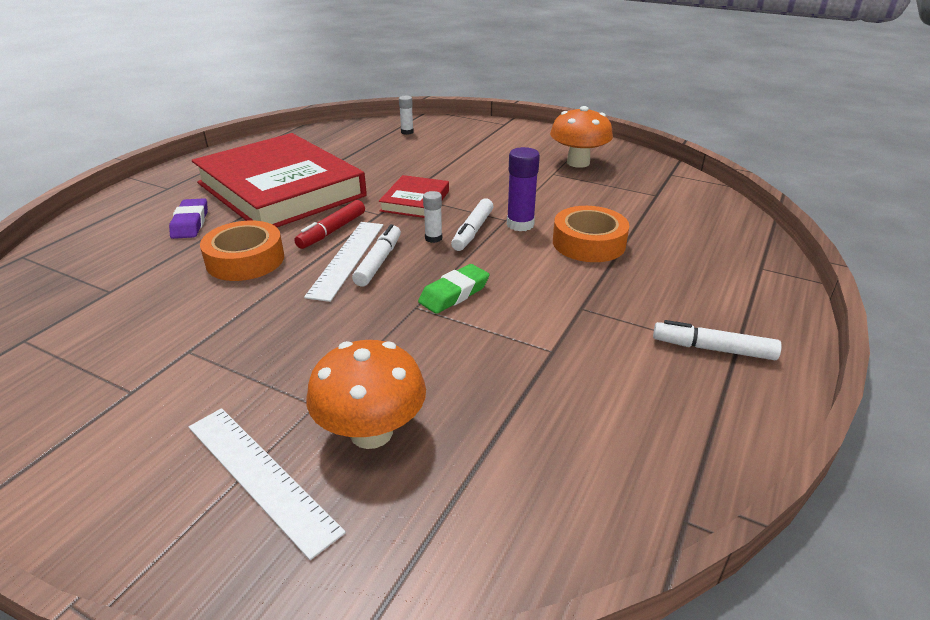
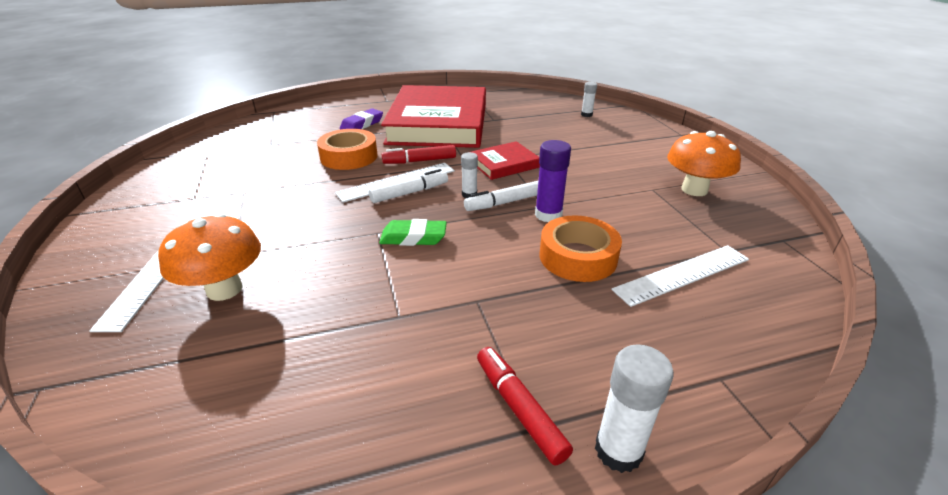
camera: 45 degrees right, 0 degrees up
white marker [653,320,782,360] -> red marker [477,347,573,465]
none -> white glue stick [595,344,674,473]
none -> white ruler [612,245,749,307]

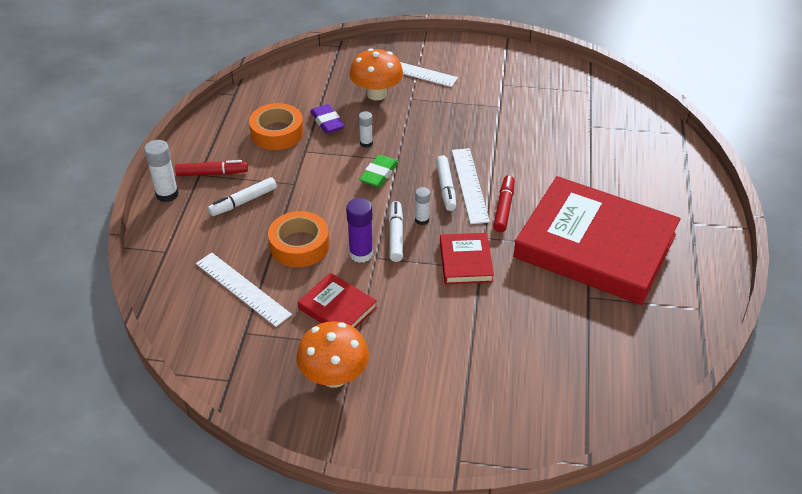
camera: 115 degrees right, 10 degrees up
orange tape [317,129,378,170] -> orange tape moved to [249,103,304,150]
purple eraser [340,108,383,130] -> purple eraser moved to [310,104,345,134]
white glue stick [581,82,597,117] -> white glue stick moved to [359,111,373,148]
white ruler [612,245,749,307] -> white ruler turned 45 degrees counterclockwise [196,253,292,327]
none -> white marker [208,177,277,216]
none -> red book [298,273,377,328]

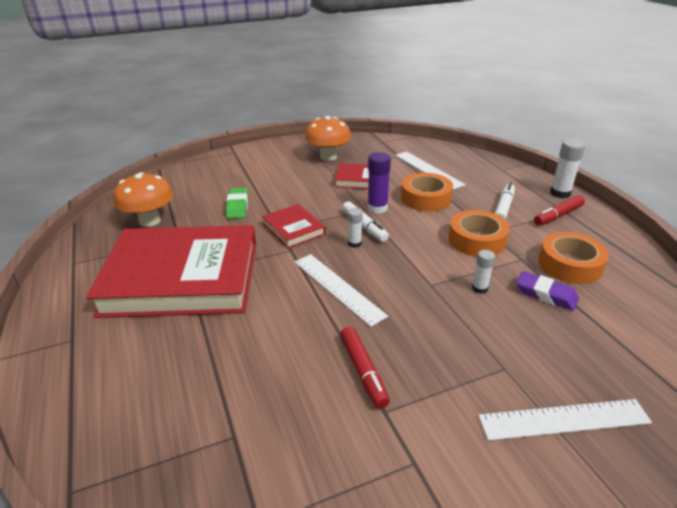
camera: 150 degrees right, 10 degrees down
white ruler [196,253,292,327] -> white ruler turned 45 degrees clockwise [395,151,466,190]
orange mushroom [349,48,403,100] -> orange mushroom moved to [114,172,174,227]
green eraser [359,155,398,187] -> green eraser moved to [226,188,248,219]
white marker [436,155,456,211] -> none
red marker [493,175,515,232] -> red marker moved to [340,327,390,408]
none -> orange tape [448,210,510,256]

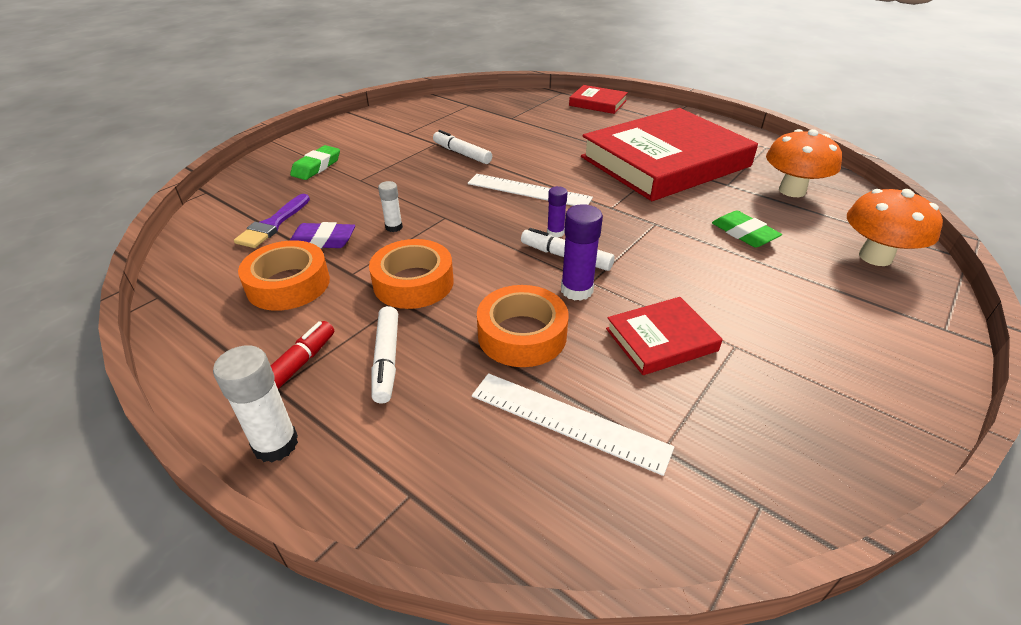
camera: 150 degrees right, 5 degrees up
red book [262,204,326,248] -> red book moved to [569,85,628,114]
orange mushroom [305,116,351,161] -> orange mushroom moved to [847,189,943,266]
red marker [340,327,390,408] -> white marker [433,130,492,164]
white glue stick [348,208,363,248] -> purple glue stick [547,186,568,238]
white ruler [478,399,652,441] -> green eraser [290,145,340,180]
none -> purple brush [234,194,310,248]

